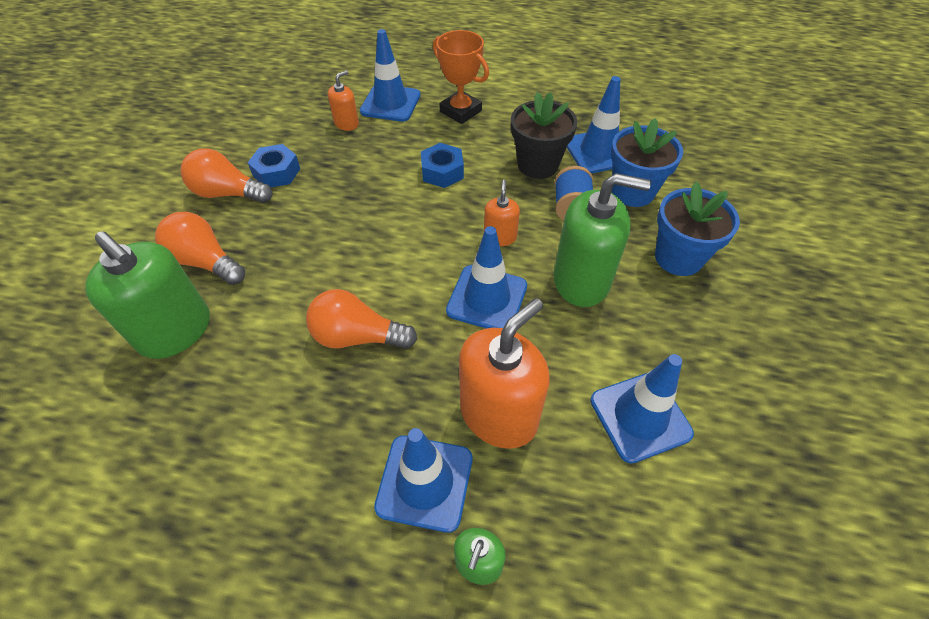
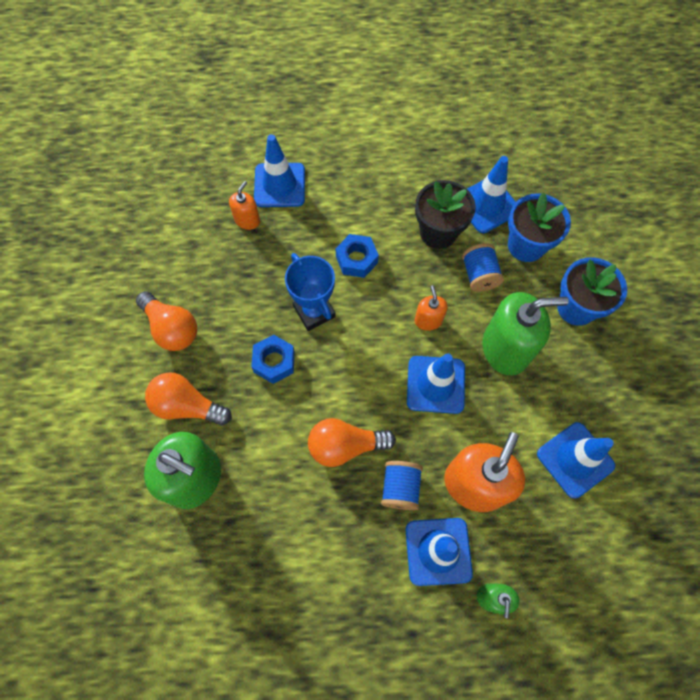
camera: 15 degrees left, 15 degrees up
orange light bulb [181,148,272,203] -> orange light bulb turned 135 degrees counterclockwise [136,291,197,351]
blue nut [248,144,300,187] -> blue nut moved to [251,335,295,384]
orange trophy [433,30,489,124] -> none
none -> blue trophy [285,253,336,331]
none -> blue spool [381,461,423,510]

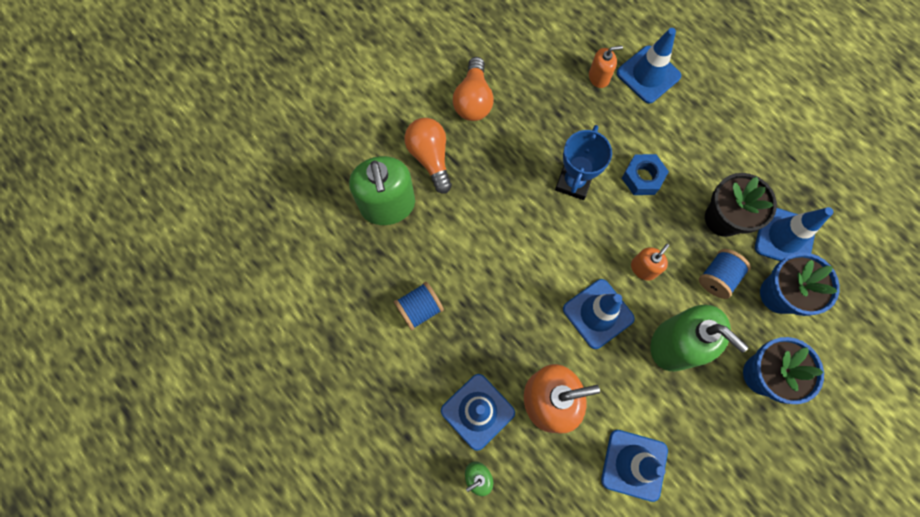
camera: 50 degrees right, 5 degrees up
blue nut [251,335,295,384] -> none
orange light bulb [308,418,396,467] -> none
blue spool [381,461,423,510] -> blue spool moved to [394,282,444,330]

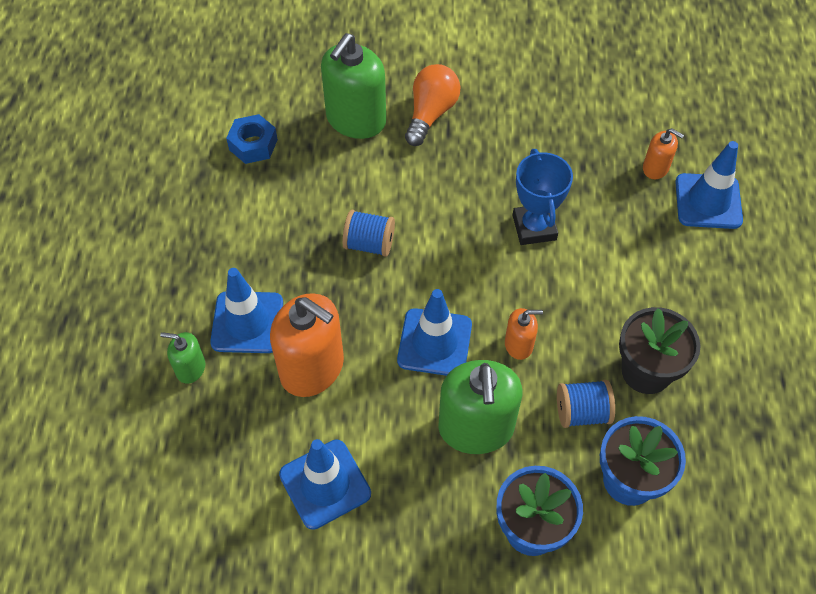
camera: 45 degrees right, 15 degrees down
blue spool [394,282,444,330] -> blue spool moved to [342,210,395,257]
orange light bulb [453,57,494,121] -> none
blue trophy [555,125,612,200] -> blue trophy turned 75 degrees counterclockwise [513,149,573,245]
blue nut [622,154,669,195] -> blue nut moved to [226,114,278,164]
blue traffic cone [755,207,833,261] -> none

